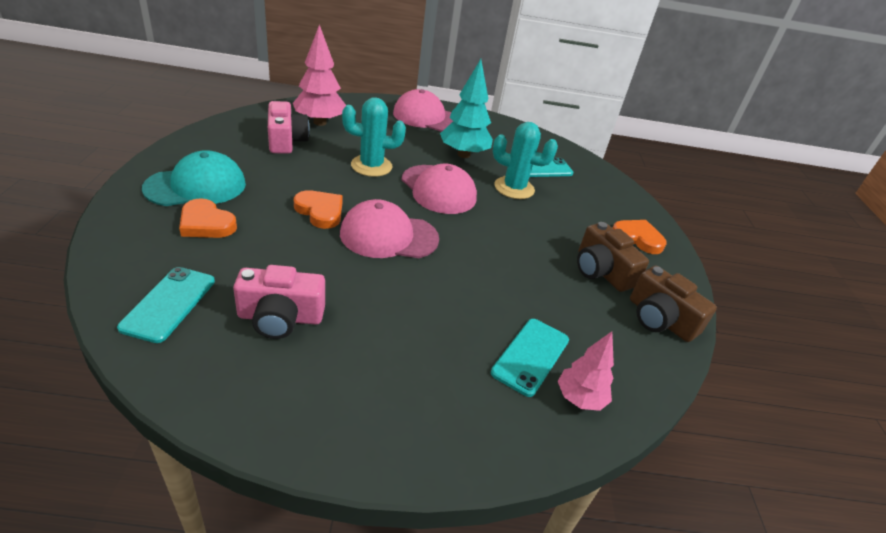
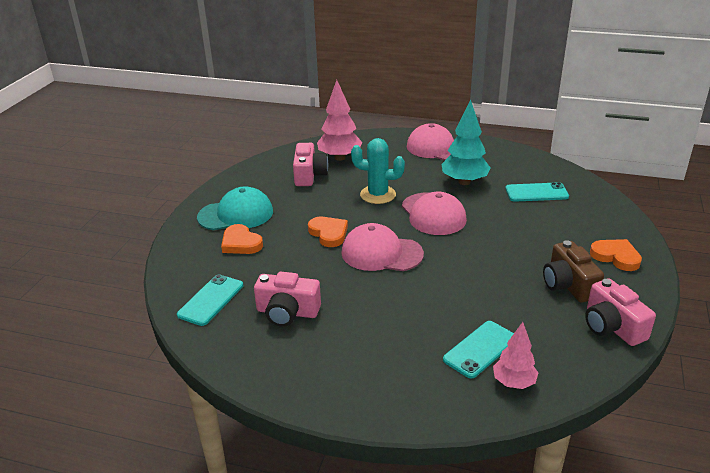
camera: 20 degrees right, 5 degrees down
turquoise cactus [493,122,558,199] -> none
brown camera [630,266,717,342] -> pink camera [585,278,656,346]

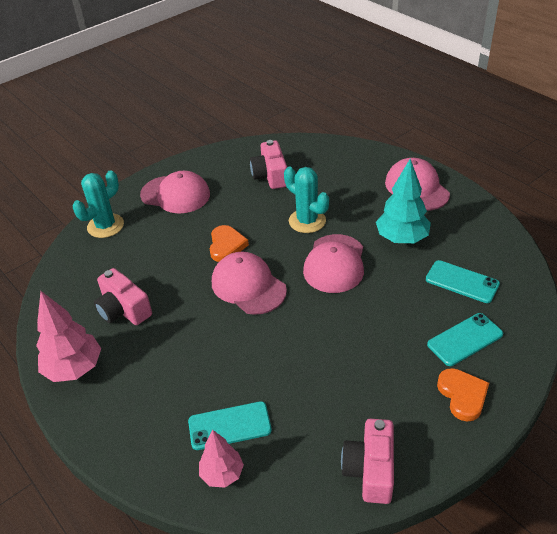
camera: 35 degrees right, 10 degrees up
turquoise phone [177,274,243,326] -> turquoise phone moved to [427,313,503,366]
turquoise cap [197,186,273,230] -> pink cap [140,171,210,214]
orange heart [221,224,263,254] -> none
pink camera [293,143,328,186] -> pink camera turned 135 degrees clockwise [250,140,287,189]
pink tree [317,80,362,161] -> pink tree moved to [36,291,101,382]
brown camera [543,240,604,303] -> none
none -> turquoise cactus [73,170,124,238]

